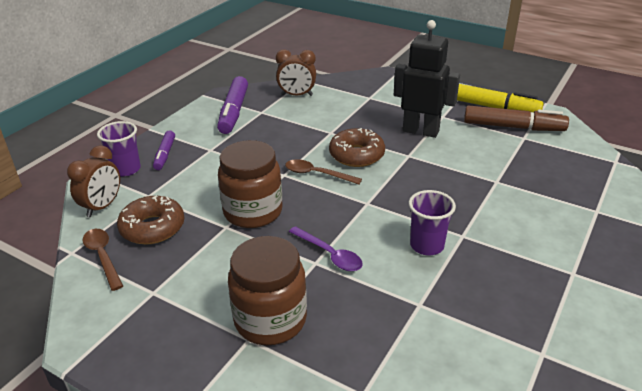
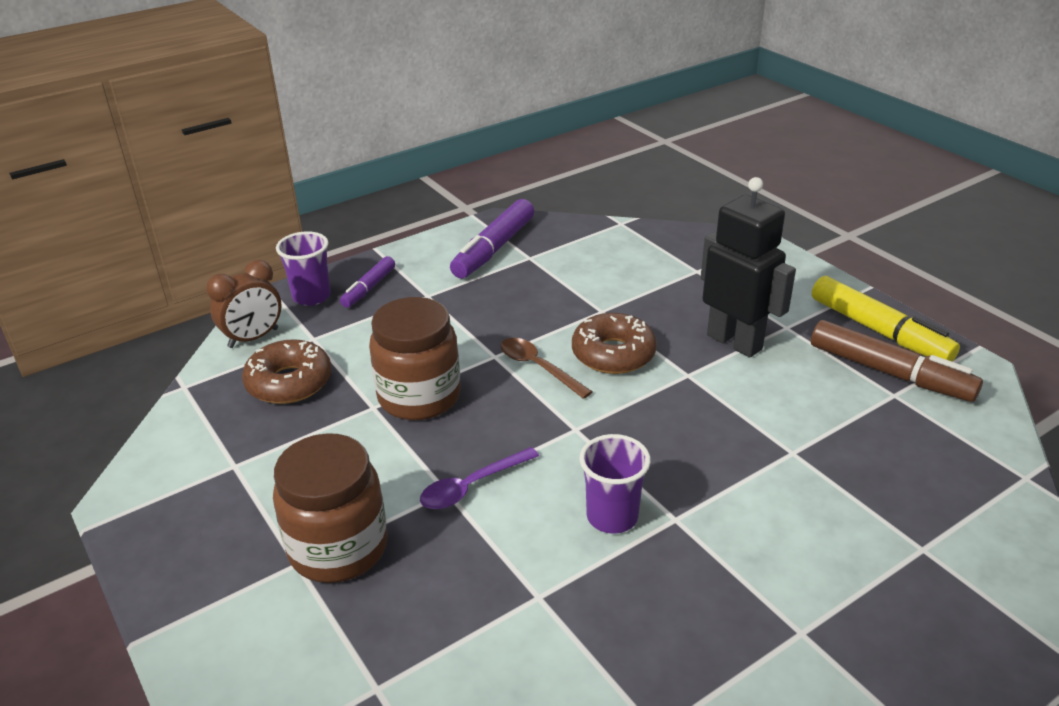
camera: 25 degrees right, 0 degrees up
brown spoon [83,229,123,291] -> none
brown clock [276,49,316,96] -> none
purple spoon [289,226,363,271] -> purple spoon turned 75 degrees clockwise [420,447,539,509]

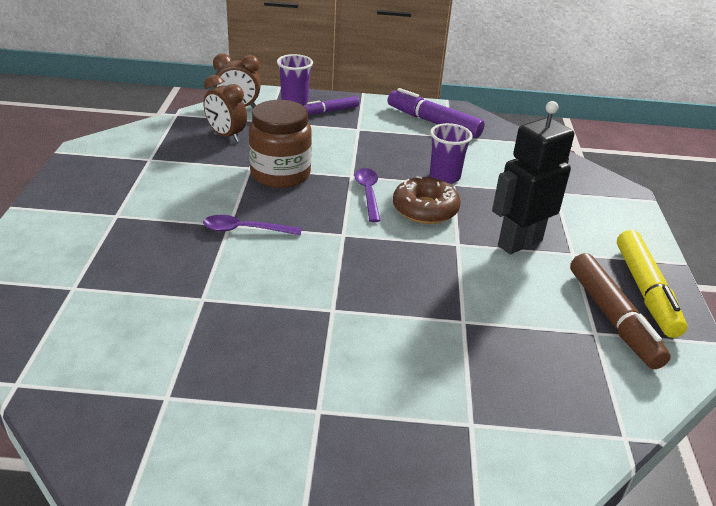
camera: 35 degrees right, 0 degrees up
brown donut [242,339,332,404] -> brown clock [204,75,247,142]
brown jar [273,433,388,583] -> none
purple marker [450,199,534,278] -> purple marker turned 60 degrees clockwise [388,88,485,138]
brown spoon [500,338,593,399] -> purple spoon [354,168,380,222]
purple cup [580,434,651,534] -> purple cup moved to [430,123,473,184]
black robot [701,177,796,358] -> black robot turned 120 degrees counterclockwise [492,101,574,254]

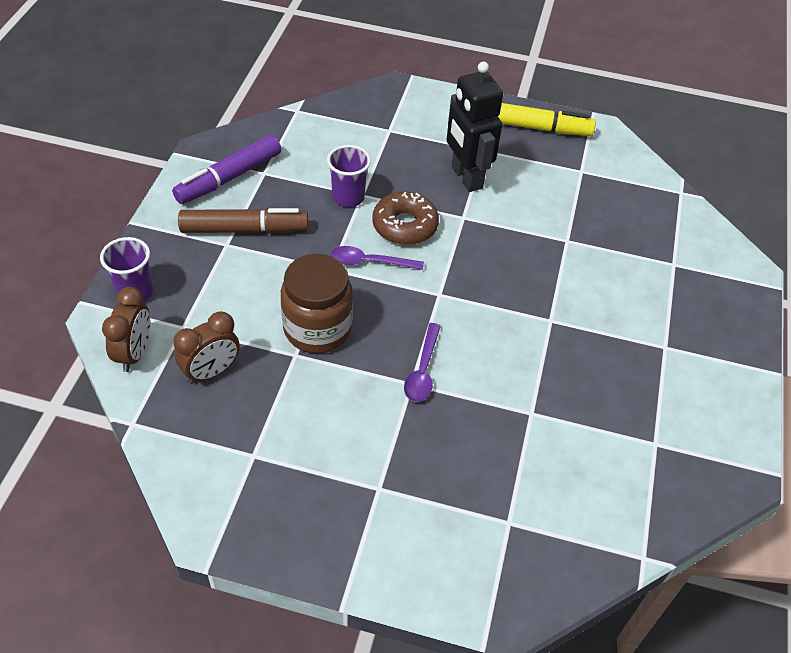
camera: 80 degrees left, 15 degrees up
purple marker [304,96,359,114] -> none
brown marker [570,253,671,369] -> brown marker moved to [178,208,308,233]

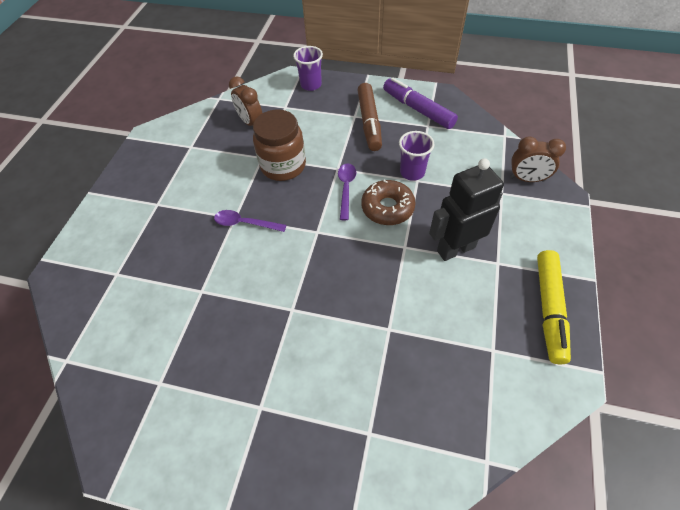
camera: 95 degrees right, 5 degrees up
brown clock [102,287,150,372] -> brown clock moved to [510,136,566,182]

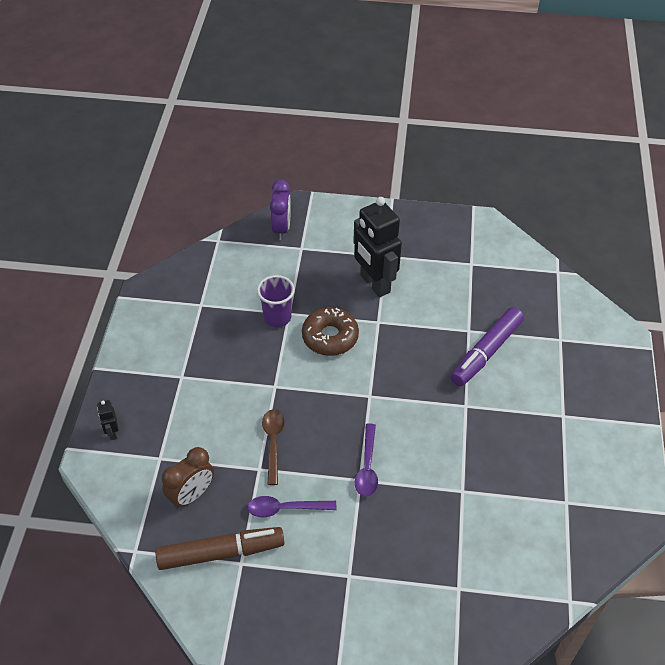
camera: 100 degrees left, 5 degrees down
brown jar [253,110,306,181] -> brown spoon [262,409,285,485]
purple cup [293,46,323,91] -> black robot [97,400,119,440]
purple spoon [338,163,356,220] -> purple spoon moved to [247,496,337,517]
brown marker [358,83,382,151] -> brown marker moved to [155,527,284,570]
purple marker [383,78,458,129] -> purple marker moved to [451,307,524,386]
brown clock [510,136,566,182] -> purple clock [270,180,291,240]
yellow marker [537,250,571,364] -> none

